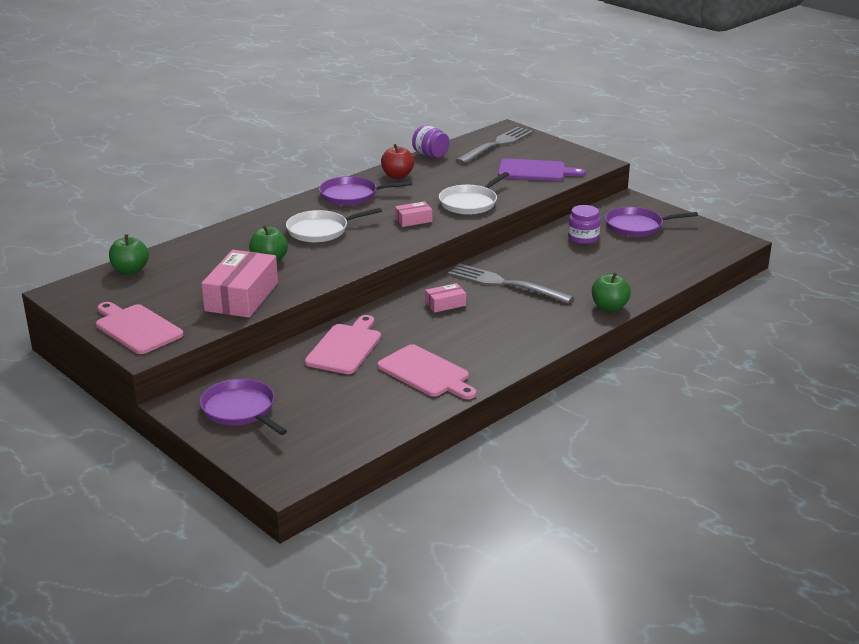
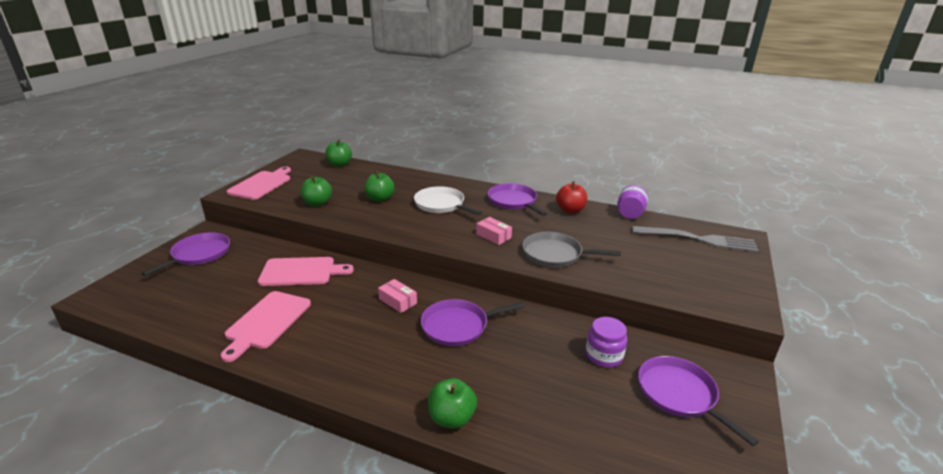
camera: 65 degrees right, 0 degrees up
pink box [201,250,278,318] -> green apple [301,176,332,207]
white pan [439,172,509,215] -> grey pan [522,232,621,267]
grey fork [448,264,574,304] -> purple pan [421,299,525,346]
purple cutting board [498,158,586,181] -> none

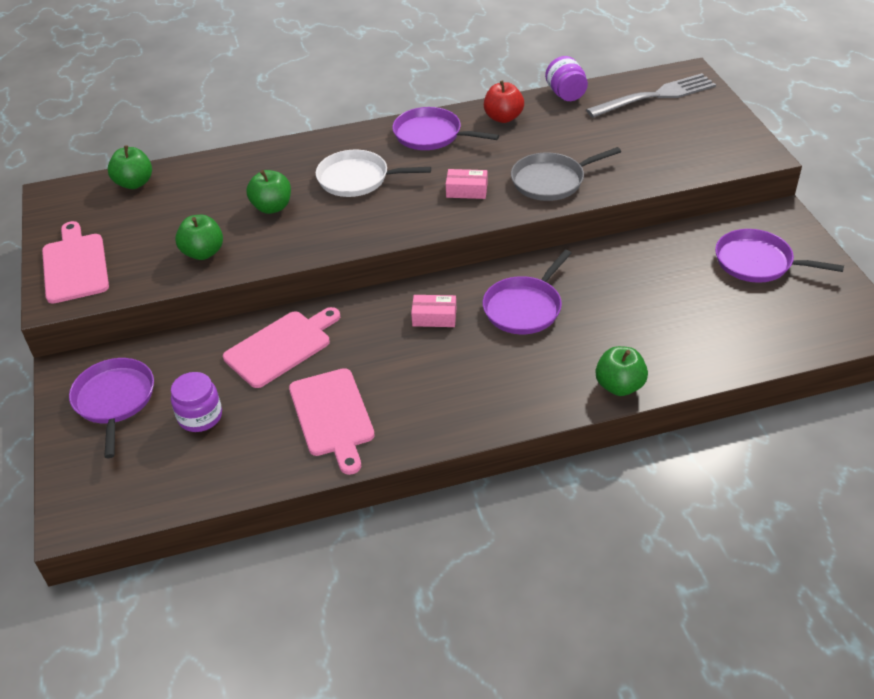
camera: 35 degrees left, 15 degrees up
purple jar [586,317,627,368] -> purple jar moved to [171,372,222,432]

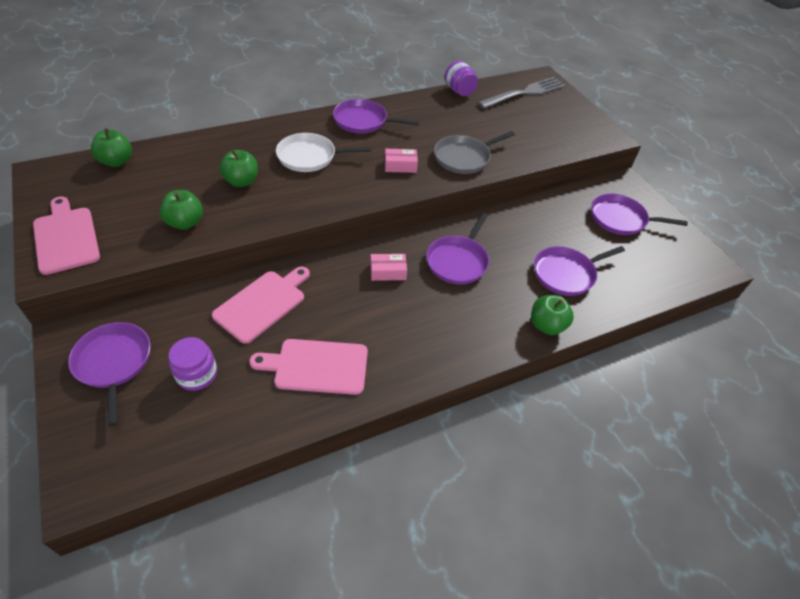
camera: 15 degrees left, 5 degrees up
pink cutting board [289,368,375,475] -> pink cutting board turned 120 degrees clockwise [249,339,368,395]
red apple [484,80,524,123] -> none
none -> purple pan [534,246,625,296]

